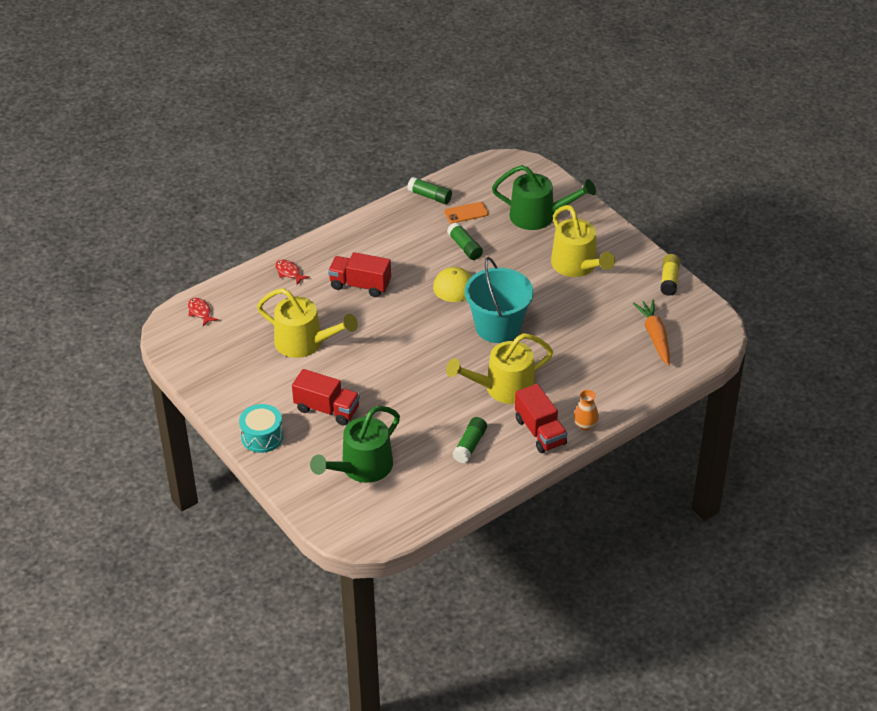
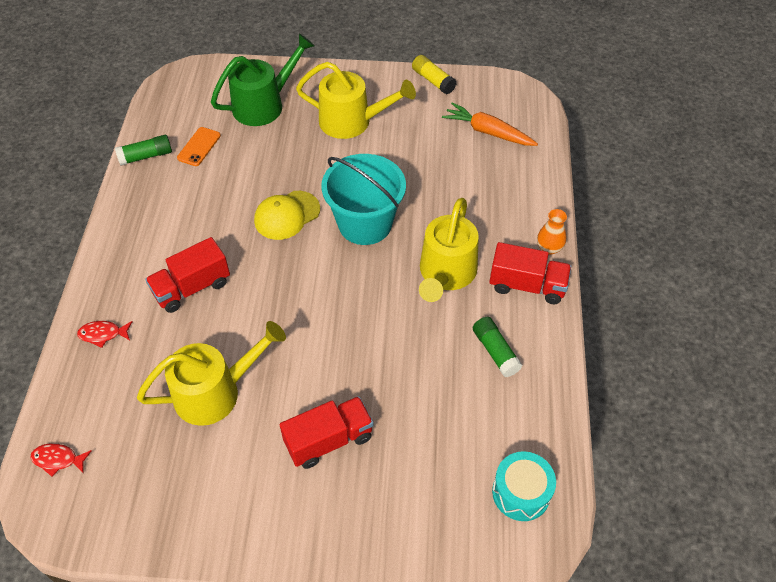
camera: 50 degrees left, 10 degrees up
turquoise drum [239,404,283,453] -> turquoise drum moved to [492,451,556,521]
green watering can [310,406,400,483] -> none
green glue stick [447,222,483,260] -> none

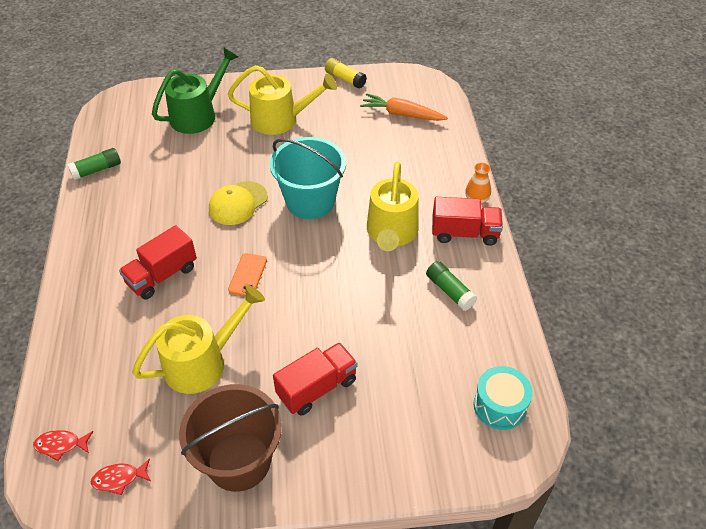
camera: 10 degrees left, 5 degrees down
red fish [77,321,133,348] -> red fish moved to [91,459,151,495]
orange phone [177,127,221,166] -> orange phone moved to [228,253,267,296]
none -> brown bucket [179,384,282,492]

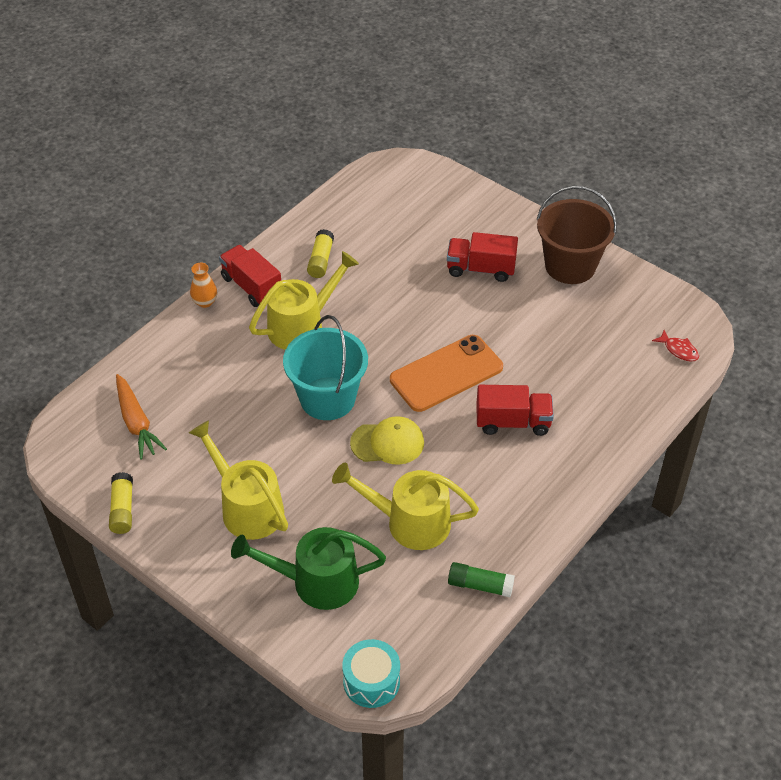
camera: 135 degrees left, 0 degrees up
red fish [91,459,151,495] -> none
yellow watering can [132,285,265,394] -> yellow watering can moved to [332,463,479,550]
orange phone [228,253,267,296] -> orange phone [390,335,503,412], size x2.03
green glue stick [426,261,477,311] -> yellow glue stick [307,229,334,278]
turquoise drum [474,366,533,430] -> turquoise drum moved to [342,639,400,708]

